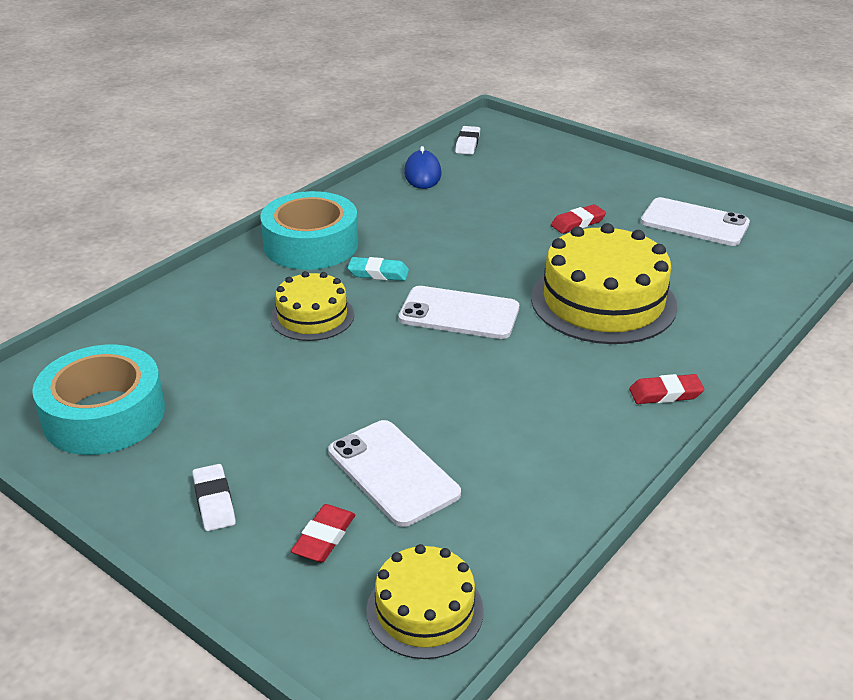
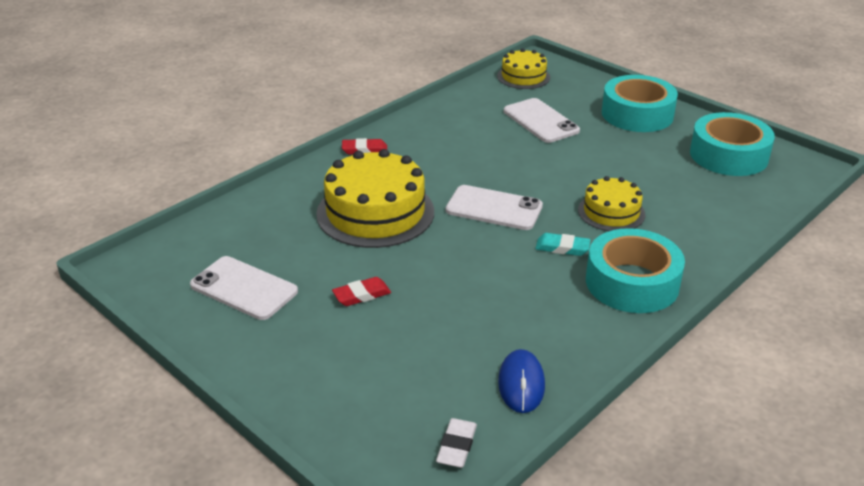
camera: 175 degrees left, 0 degrees up
white eraser [192,464,236,531] -> turquoise tape [602,75,678,132]
red eraser [291,504,355,562] -> none

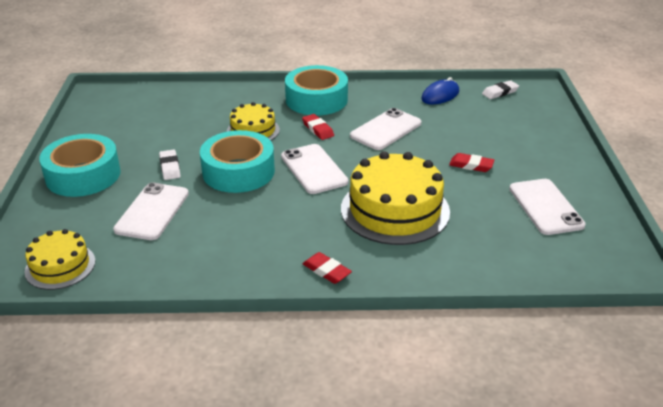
camera: 135 degrees left, 0 degrees up
turquoise eraser [535,233,590,256] -> red eraser [302,114,334,140]
turquoise tape [690,112,775,176] -> turquoise tape moved to [200,130,275,193]
none -> white eraser [159,150,181,180]
none -> white phone [350,108,422,150]

